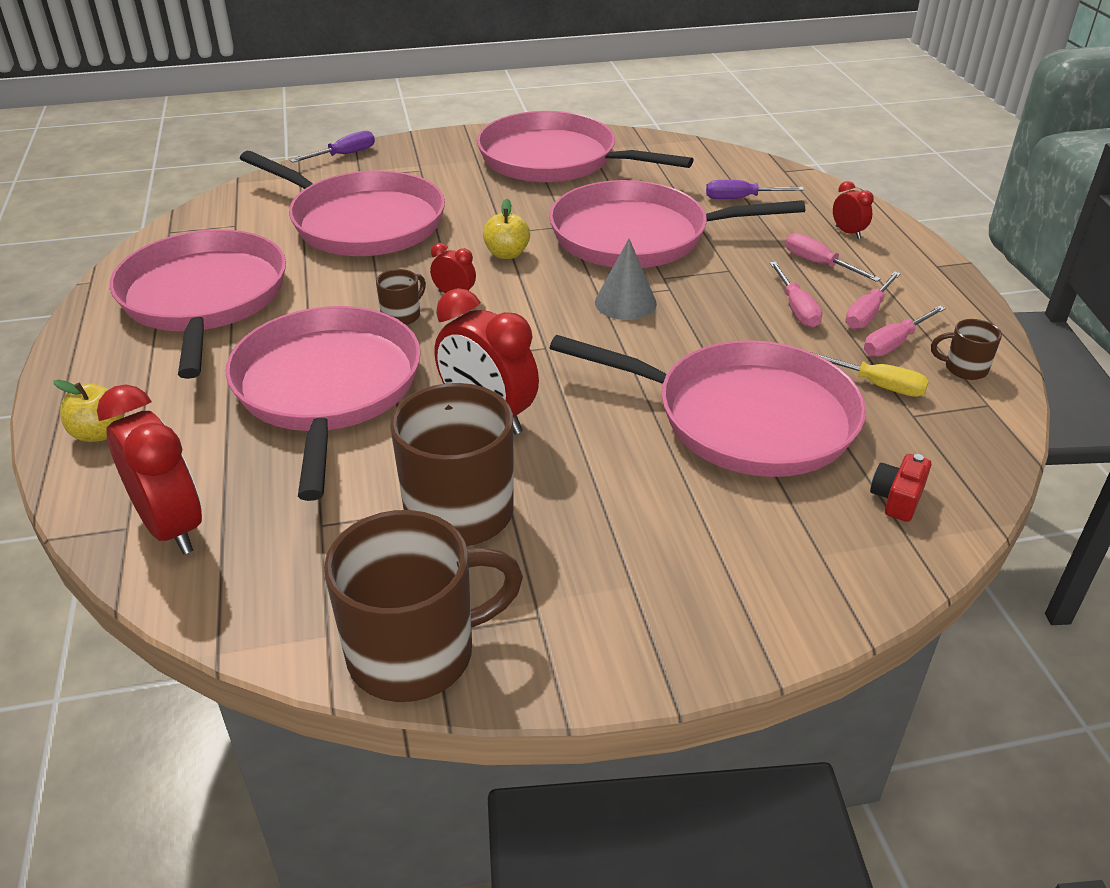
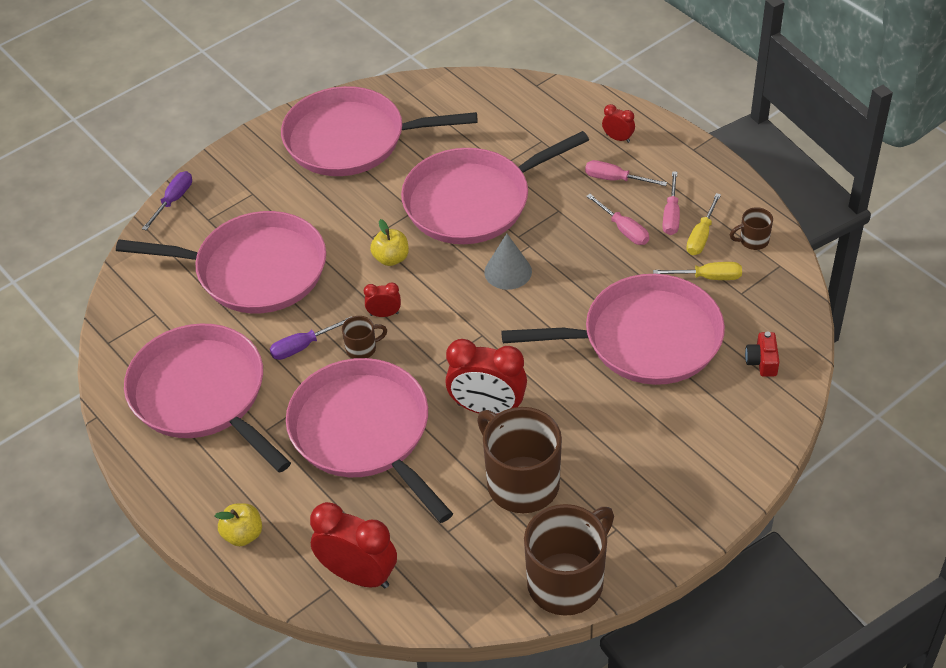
camera: 25 degrees left, 10 degrees up
brown mug [376,269,426,325] -> brown mug turned 60 degrees clockwise [342,316,387,359]
purple screwdriver [706,180,804,199] -> purple screwdriver moved to [270,316,352,360]
pink screwdriver [864,305,946,357] -> yellow screwdriver [686,193,721,255]

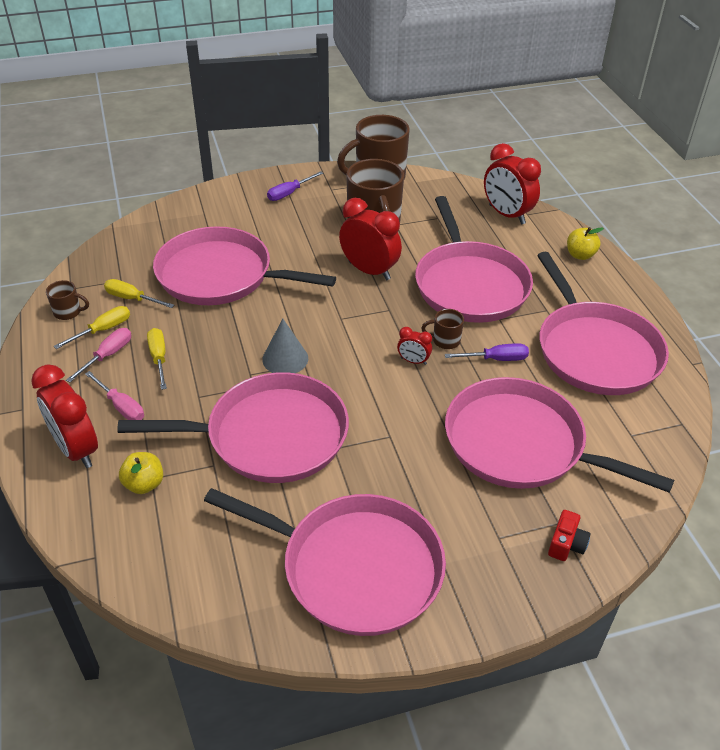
camera: 160 degrees left, 5 degrees down
purple screwdriver [142,171,192,230] -> purple screwdriver moved to [267,171,323,201]
yellow apple [370,219,409,266] -> yellow apple moved to [119,452,163,494]
pink screwdriver [586,194,649,245] -> yellow screwdriver [147,328,167,390]
red clock [602,104,635,143] -> red clock [31,364,98,468], size x2.08
red camera [745,332,779,377] -> red camera moved to [548,510,590,561]

